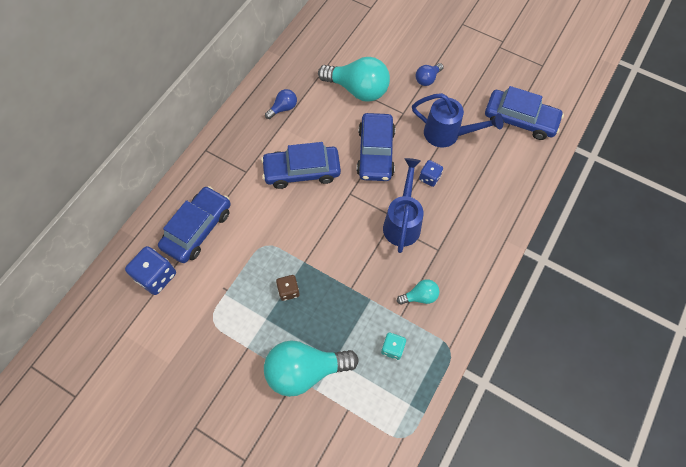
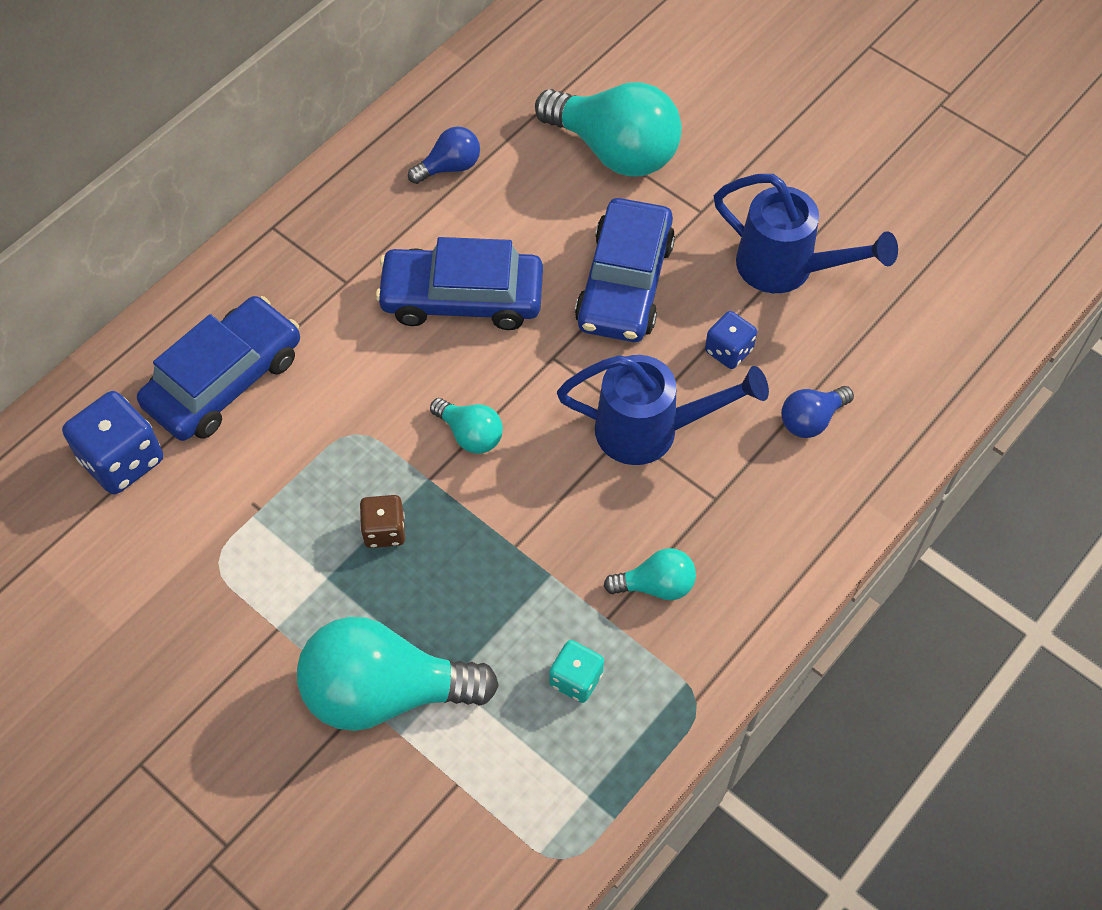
camera: 10 degrees right, 5 degrees down
blue watering can [383,158,424,253] -> blue watering can turned 75 degrees clockwise [557,355,769,465]
blue light bulb [416,63,444,86] -> blue light bulb moved to [781,386,854,438]
blue car [485,86,564,140] -> none
none -> turquoise light bulb [430,398,503,454]

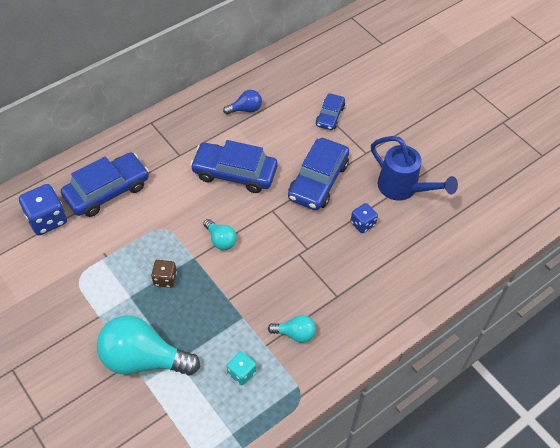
camera: 10 degrees right, 5 degrees down
turquoise light bulb [535,82,682,177] -> blue car [316,93,345,130]
blue watering can [557,355,769,465] -> none
blue light bulb [781,386,854,438] -> none

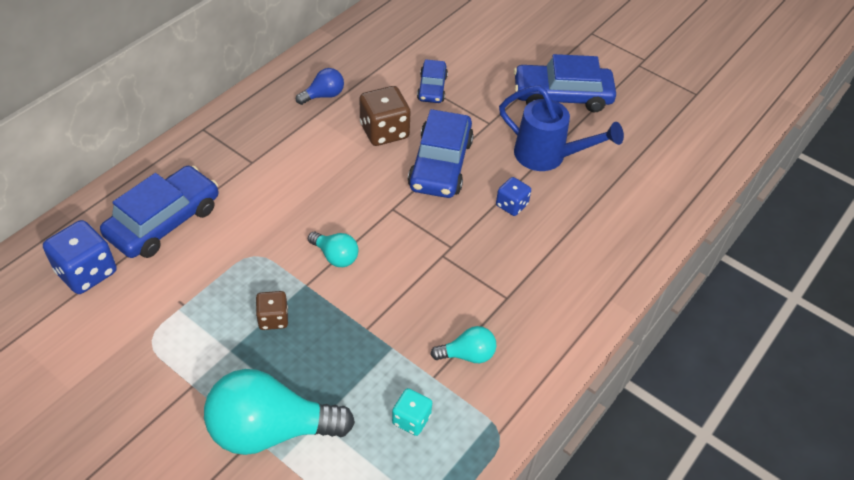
camera: 15 degrees left, 5 degrees down
blue car [190,140,278,193] -> blue car moved to [514,54,616,112]
none -> brown dice [359,86,411,146]

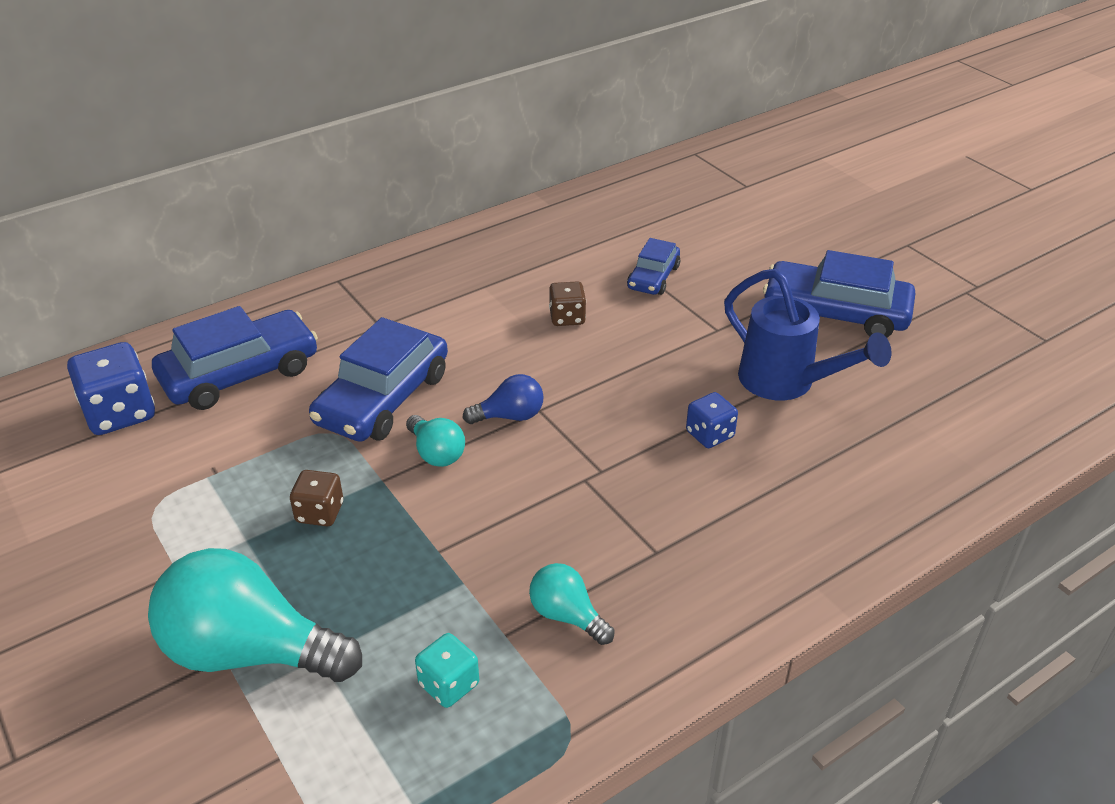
camera: 20 degrees right, 10 degrees down
blue light bulb [296,68,344,105] -> blue light bulb moved to [463,374,543,424]
brown dice [359,86,411,146] -> brown dice [549,281,586,326], size x0.59
blue car [408,109,474,198] -> blue car moved to [309,317,448,442]
turquoise light bulb [430,326,496,363] -> turquoise light bulb turned 150 degrees counterclockwise [529,563,614,645]

